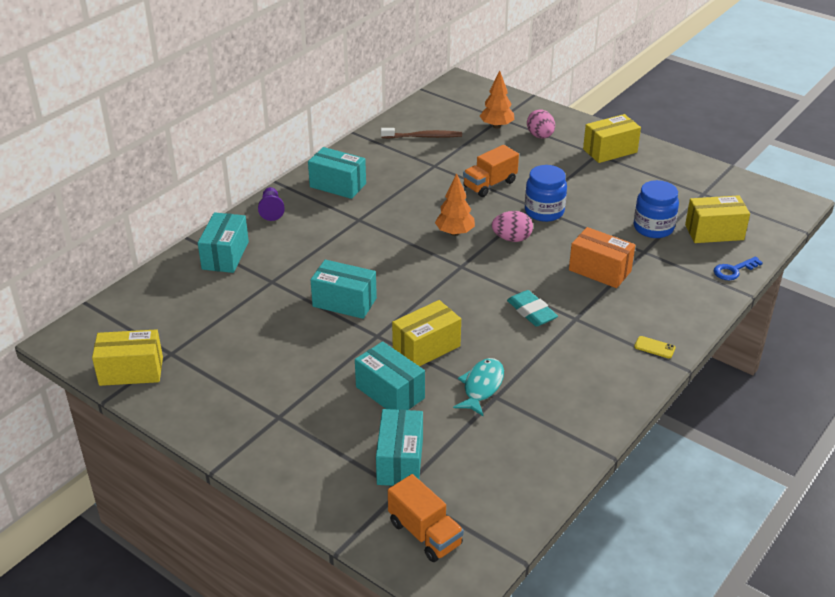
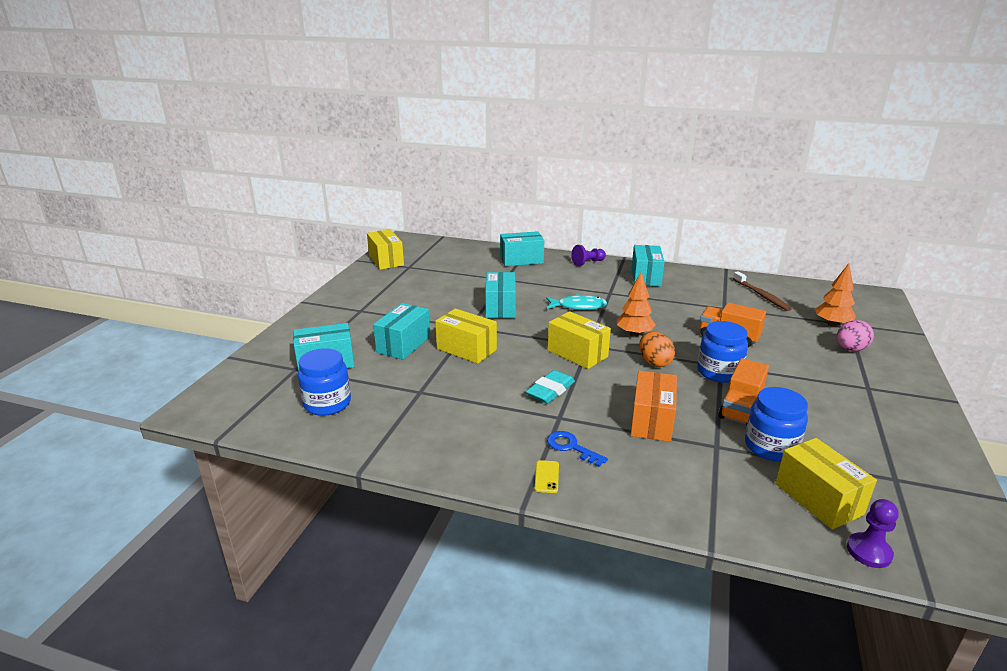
camera: 70 degrees right, 10 degrees down
orange truck [388,474,464,562] -> orange truck moved to [718,358,769,426]
turquoise fish [453,358,504,417] -> turquoise fish moved to [546,294,607,310]
pink egg [492,211,533,242] -> orange egg [639,332,675,367]
yellow box [583,114,641,163] -> yellow box moved to [548,311,611,369]
blue key [714,257,763,280] -> blue key moved to [547,431,608,467]
none -> blue jar [298,348,351,416]
none -> purple pawn [847,499,899,568]

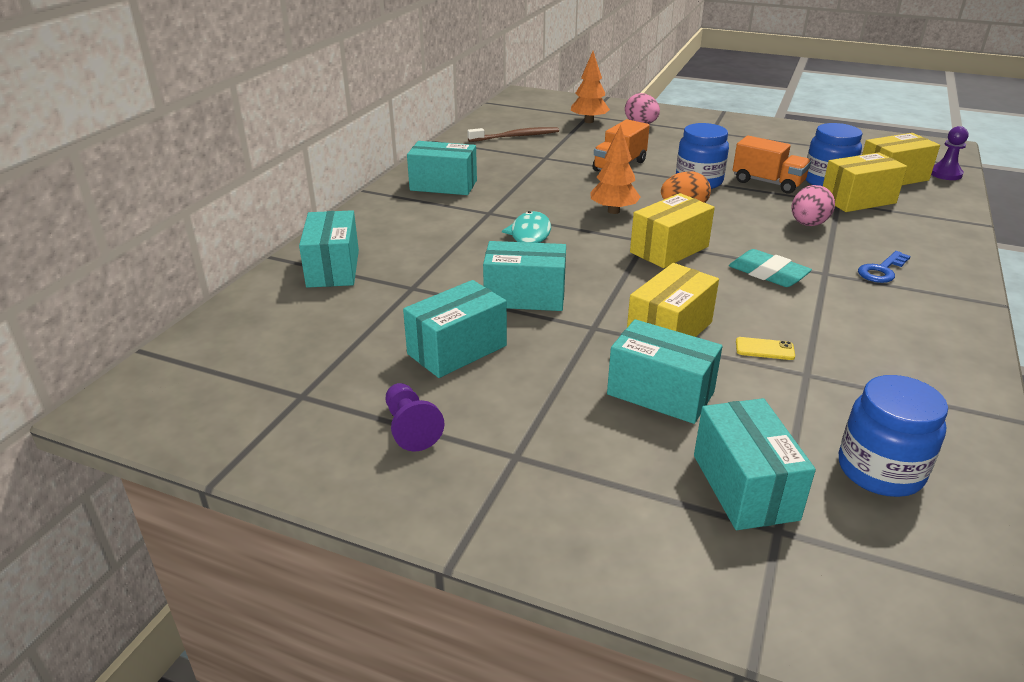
camera: 85 degrees left, 5 degrees up
yellow box [367,229,404,270] -> yellow box moved to [823,152,907,212]
yellow phone [534,460,559,493] -> yellow phone moved to [736,337,795,360]
purple pawn [571,245,606,266] -> purple pawn moved to [386,383,445,452]
orange box [631,371,677,442] -> pink egg [791,185,835,226]
none -> turquoise box [403,280,507,378]

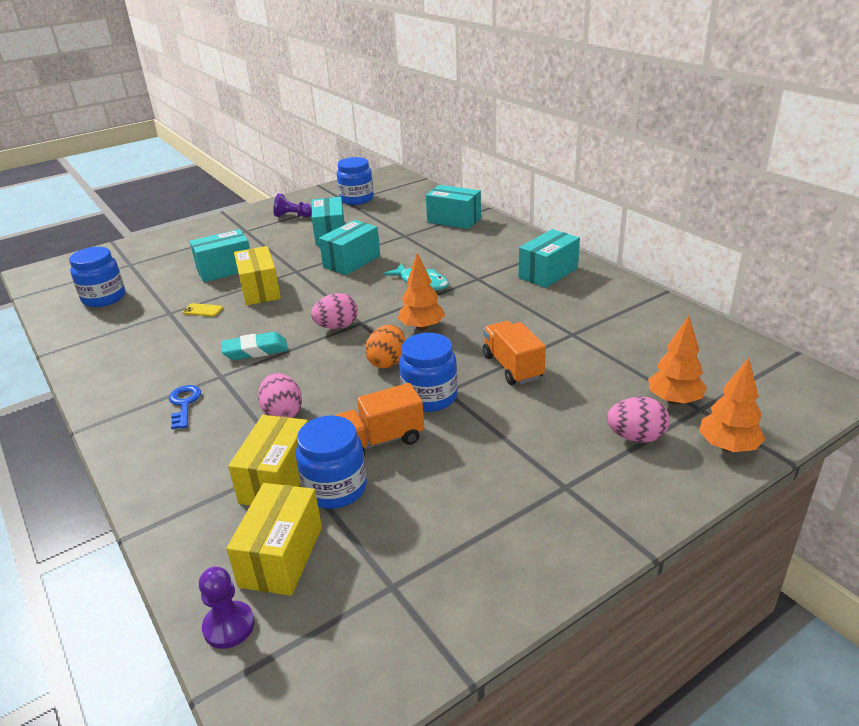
camera: 125 degrees right, 0 degrees up
brown toothbrush [467,127,559,142] -> none
yellow box [630,193,715,268] -> pink egg [311,293,358,329]
turquoise box [694,398,816,530] -> none
yellow phone [736,337,795,360] -> yellow phone turned 60 degrees clockwise [183,303,223,317]
none -> blue jar [337,157,374,205]
none -> orange tree [699,358,765,452]

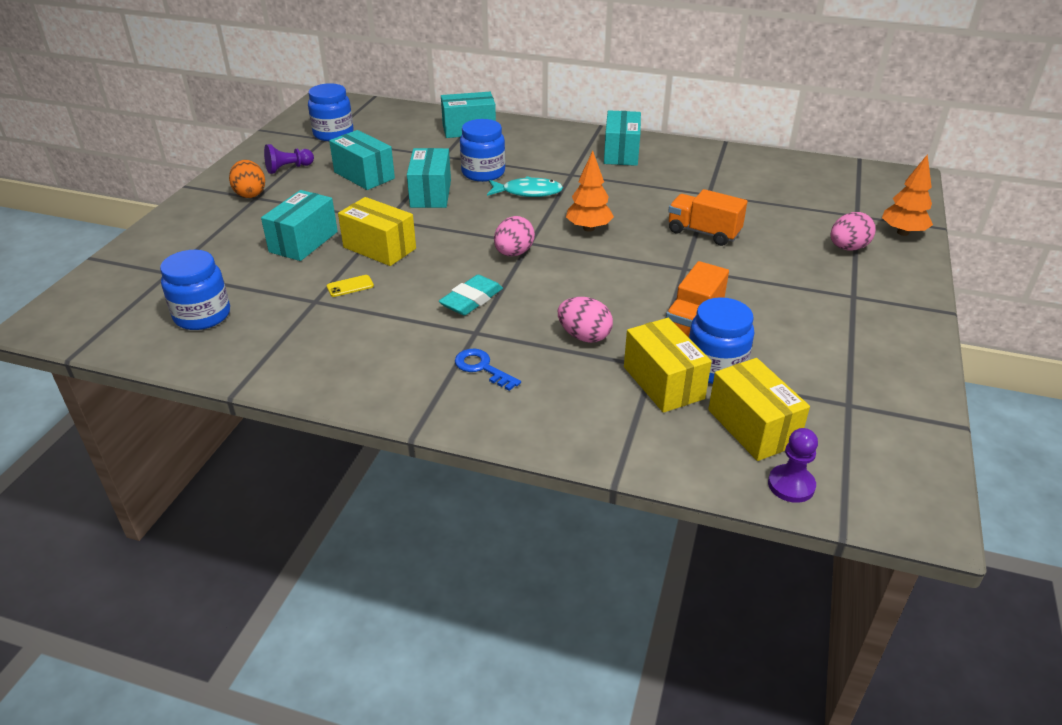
camera: 40 degrees left, 5 degrees up
orange egg [365,325,405,369] -> orange egg moved to [229,160,265,198]
blue jar [399,333,458,412] -> blue jar moved to [460,119,505,182]
orange tree [648,316,707,405] -> none

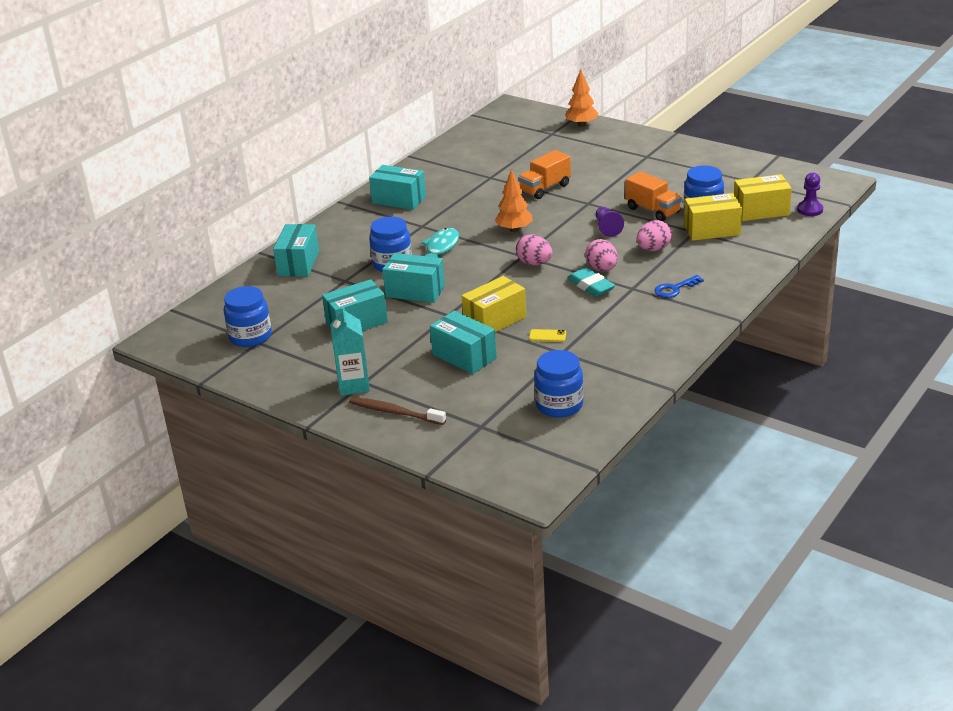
camera: 70 degrees left, 5 degrees down
orange egg [229,160,265,198] -> turquoise carton [330,306,370,396]
purple pawn [264,144,314,174] -> purple pawn moved to [596,207,624,237]
yellow phone [327,275,374,297] -> yellow phone turned 75 degrees counterclockwise [529,329,566,342]
pink egg [830,212,876,250] -> pink egg moved to [585,239,618,271]
none -> brown toothbrush [349,397,446,425]

